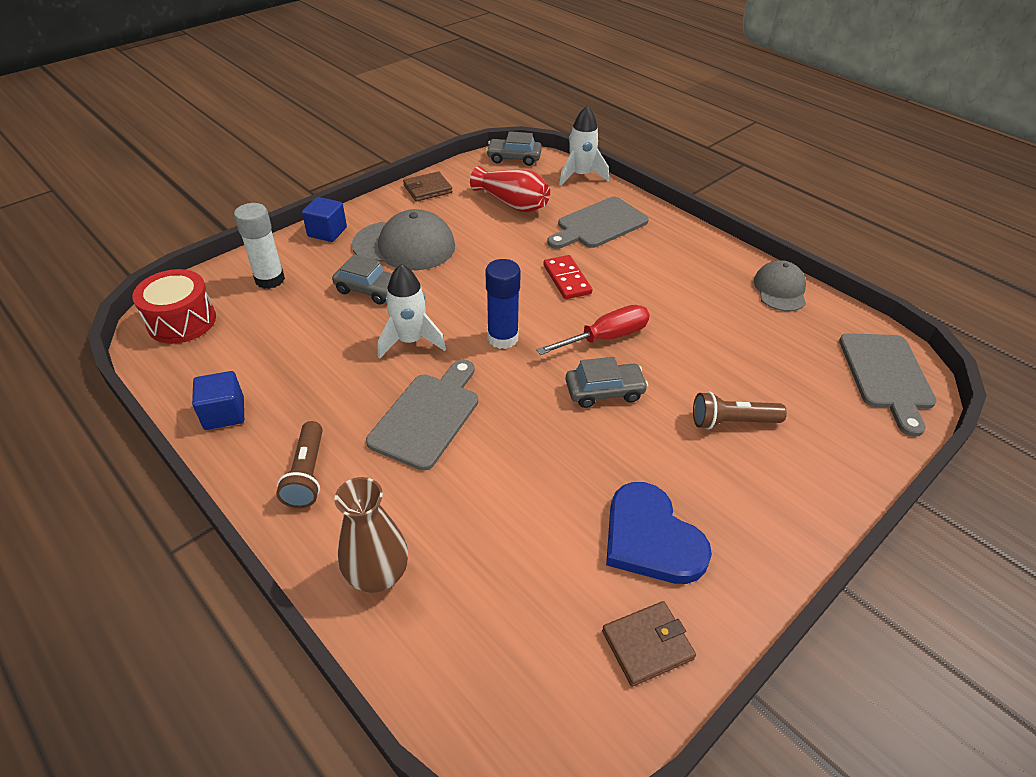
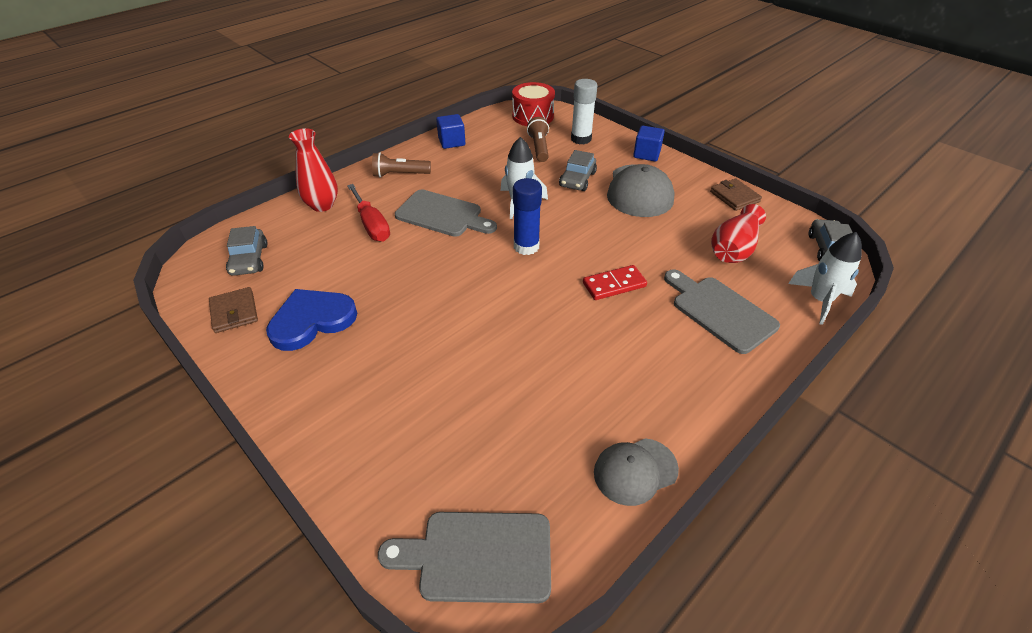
camera: 90 degrees right, 0 degrees up
brown vase [334,477,408,593] -> red vase [289,128,338,212]
red screwdriver [536,305,650,355] -> red screwdriver moved to [347,184,390,242]
grey car [565,357,648,408] -> grey car moved to [226,226,267,276]
brown flashlight [693,392,787,429] -> brown flashlight moved to [527,117,549,162]
grey cap [754,260,806,311] -> grey cap turned 150 degrees clockwise [594,438,679,506]

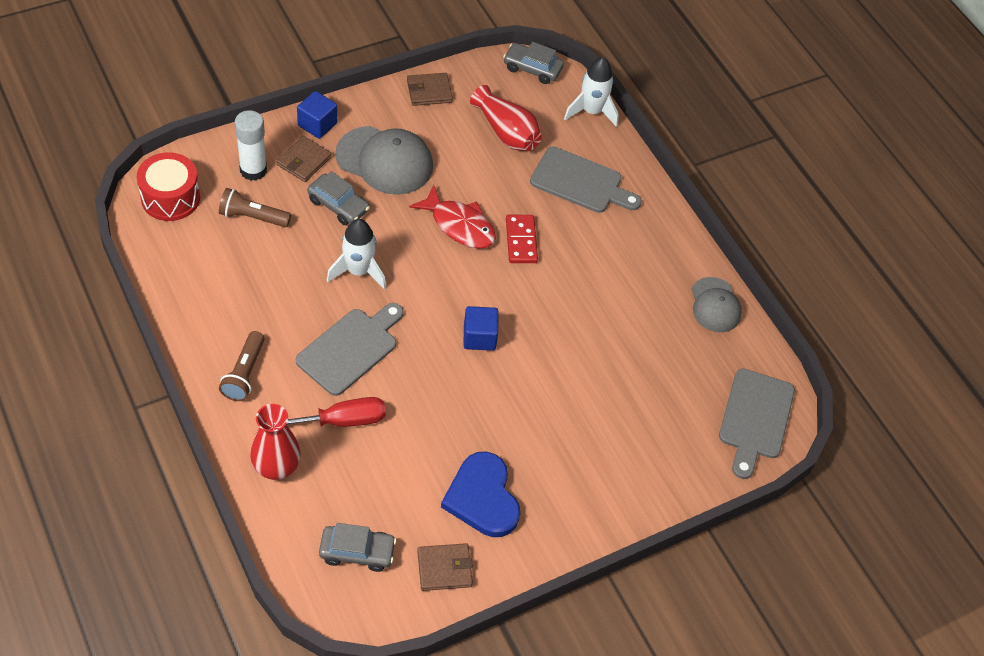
camera: 80 degrees left, 10 degrees up
blue cube [436,114,465,149] -> blue cube moved to [463,306,498,351]
blue glue stick [513,178,542,255] -> none
grey cutting board [664,269,780,354] -> grey cutting board turned 135 degrees counterclockwise [530,147,642,213]
none -> brown wallet [276,136,332,182]
none -> red fish [409,185,496,249]

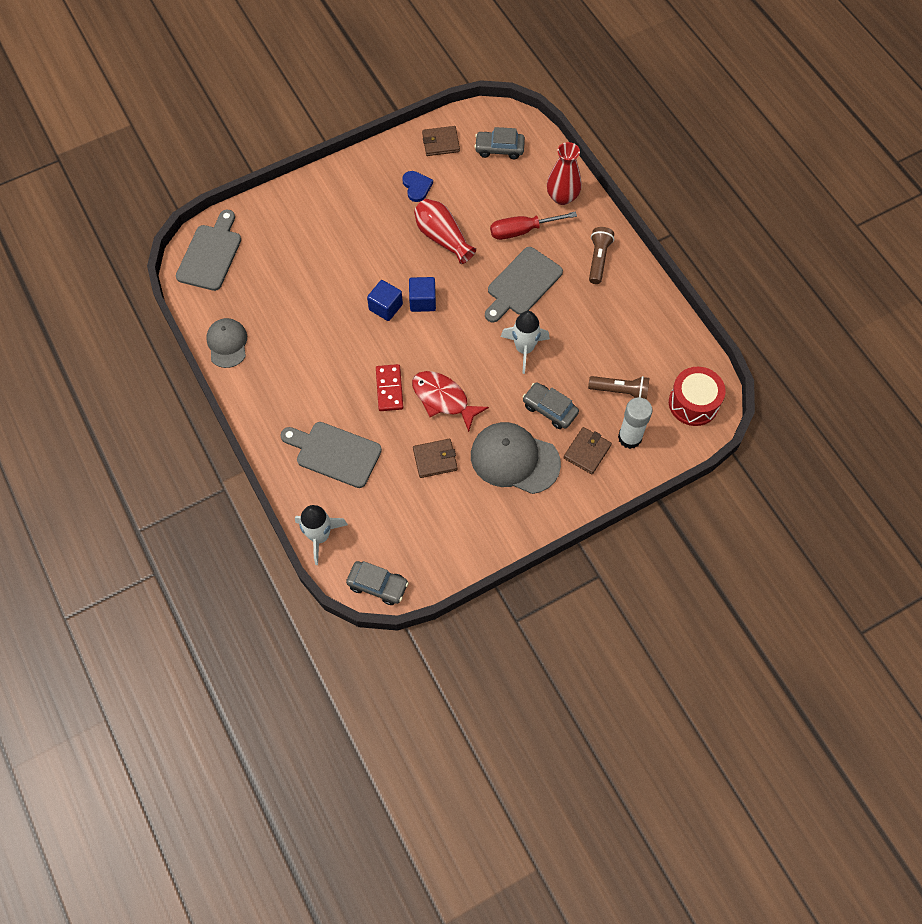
camera: 175 degrees left, 10 degrees up
blue cube [297,91,337,139] -> blue cube moved to [367,280,403,321]
brown wallet [407,73,453,106] -> brown wallet moved to [413,439,458,478]
blue heart [441,451,520,537] -> blue heart [402,171,433,202], size x0.56
red vase [470,85,542,151] -> red vase moved to [414,199,476,264]

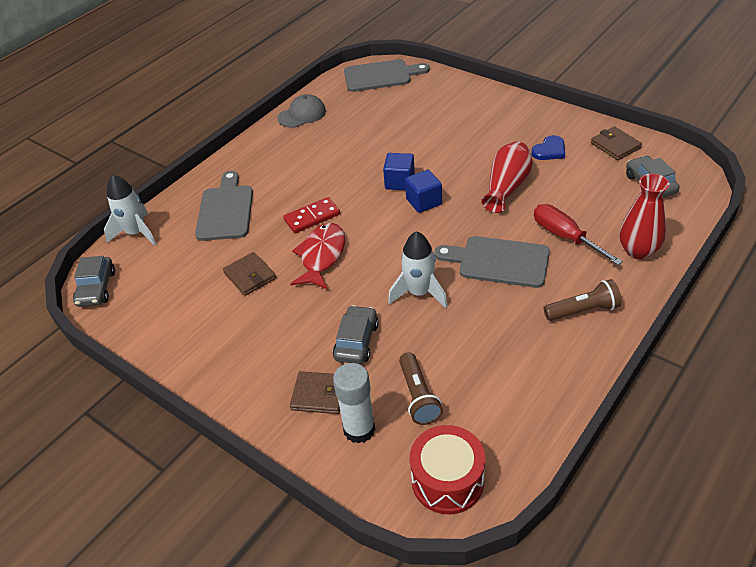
camera: 70 degrees right, 20 degrees down
grey cap [471,422,561,494] -> none

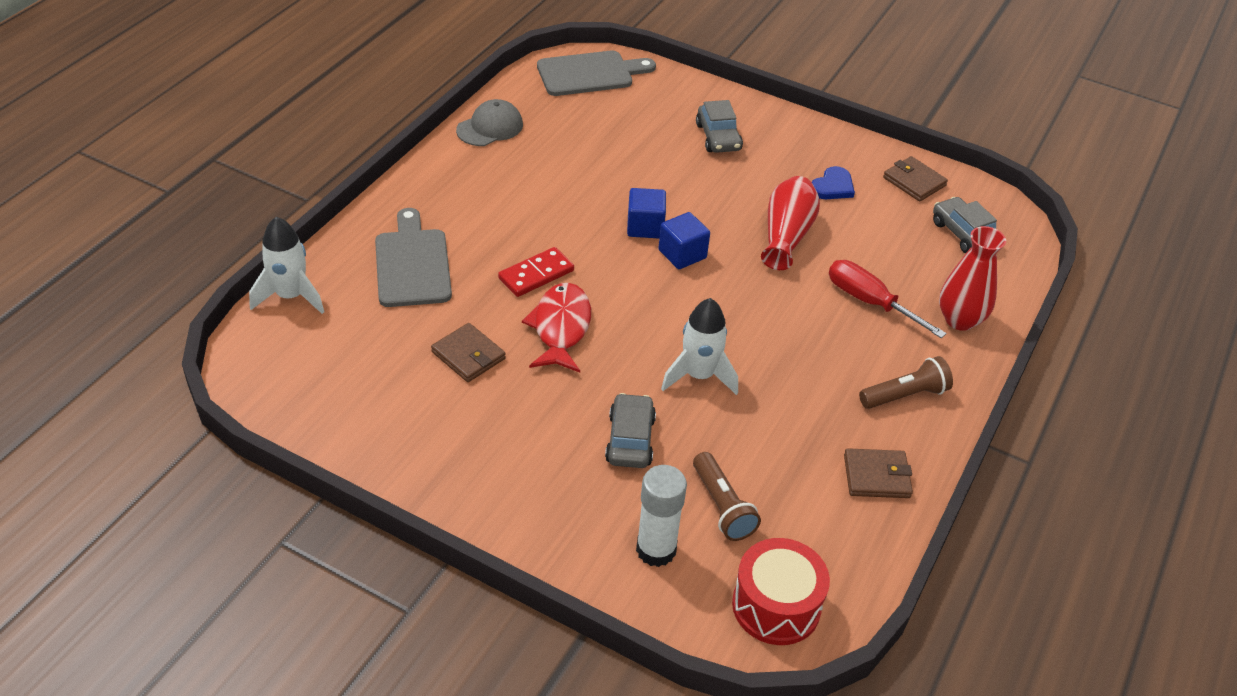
camera: 15 degrees left, 0 degrees up
grey car [73,256,115,307] -> grey car moved to [696,100,743,153]
brown wallet [290,371,340,414] -> brown wallet moved to [844,448,913,498]
grey cutting board [434,236,550,288] -> none

